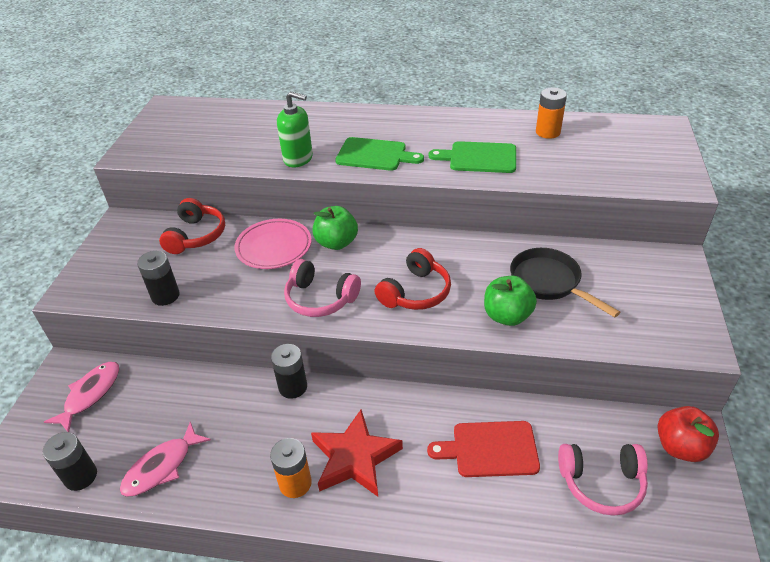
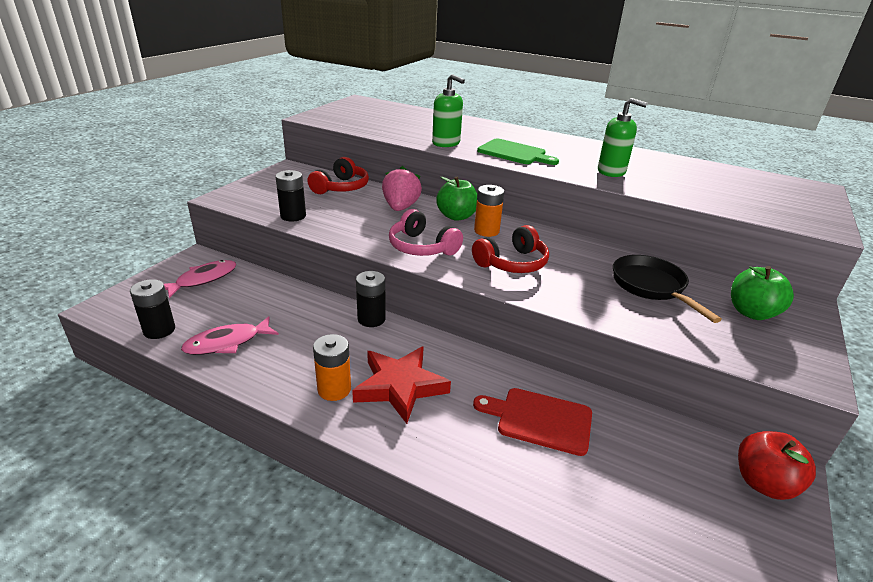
camera: 15 degrees right, 10 degrees down
pink plate [234,219,312,269] -> pink strawberry [382,166,422,211]
green cutting board [429,141,516,173] -> green soap dispenser [598,98,647,177]
green apple [484,276,537,326] -> green apple moved to [731,266,794,320]
orange battery [536,88,567,139] -> orange battery moved to [474,185,504,237]
pink headphones [558,444,648,516] -> none

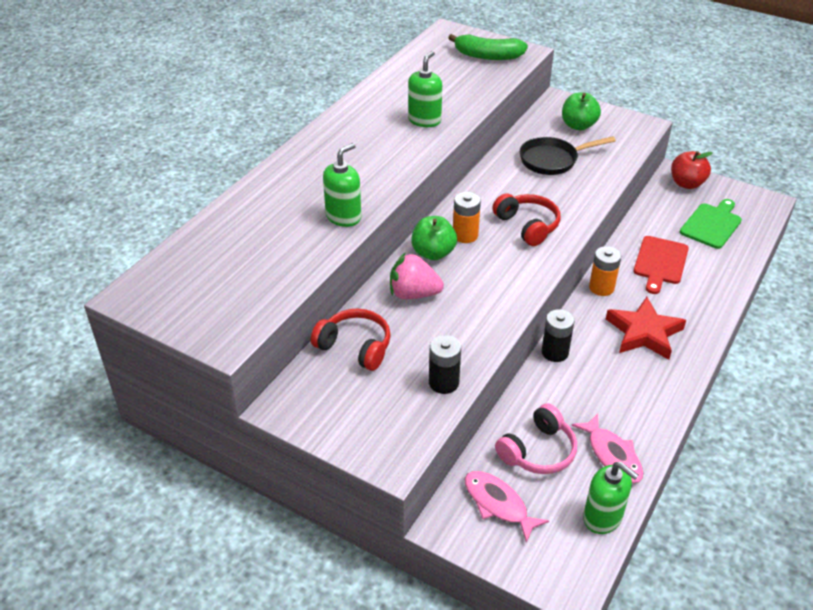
camera: 85 degrees left, 10 degrees up
black battery [130,279,175,339] -> green soap dispenser [583,462,638,534]
orange battery [313,334,351,401] -> orange battery moved to [589,246,621,296]
pink headphones [389,209,463,256] -> pink headphones moved to [495,403,577,474]
green cutting board [477,139,559,165] -> green cutting board moved to [680,199,742,249]
none -> green banana [448,34,528,60]

